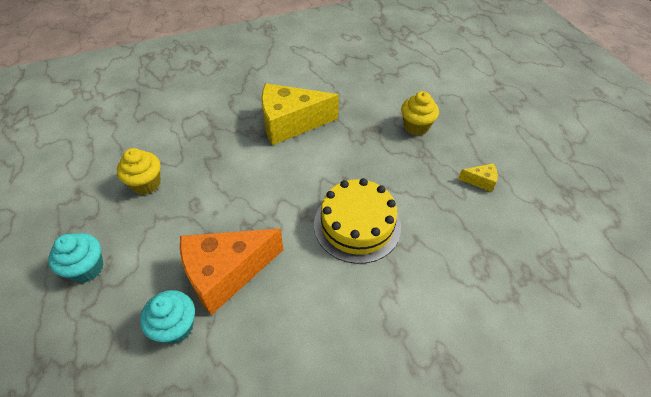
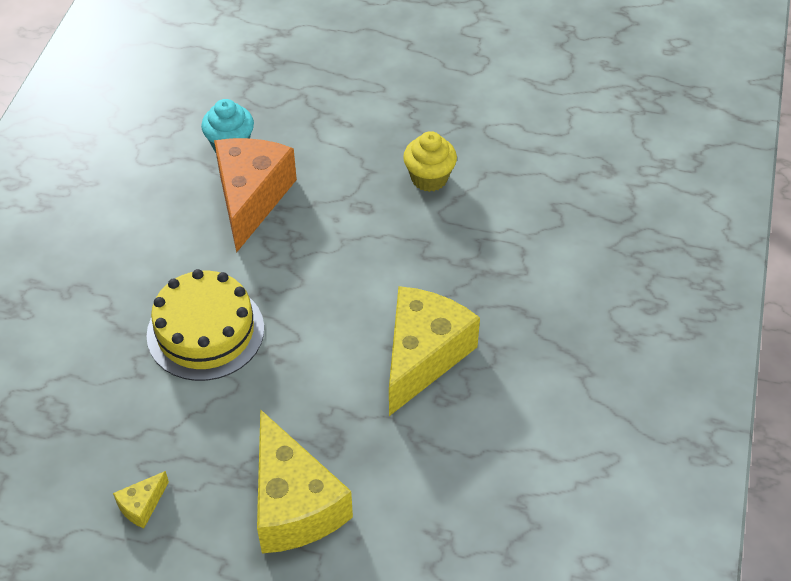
camera: 125 degrees right, 0 degrees up
turquoise cupcake [48,233,104,283] -> none
yellow cupcake [401,91,439,136] -> yellow cheese [257,409,353,554]

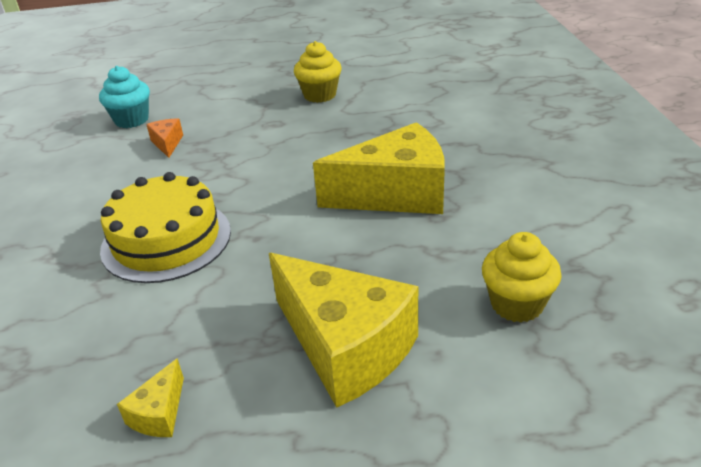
camera: 20 degrees left, 15 degrees down
orange cheese [214,138,297,253] -> orange cheese [146,119,183,158], size x0.42
yellow cheese [389,286,480,416] -> yellow cheese turned 75 degrees clockwise [313,122,445,214]
none -> yellow cupcake [482,232,562,323]

